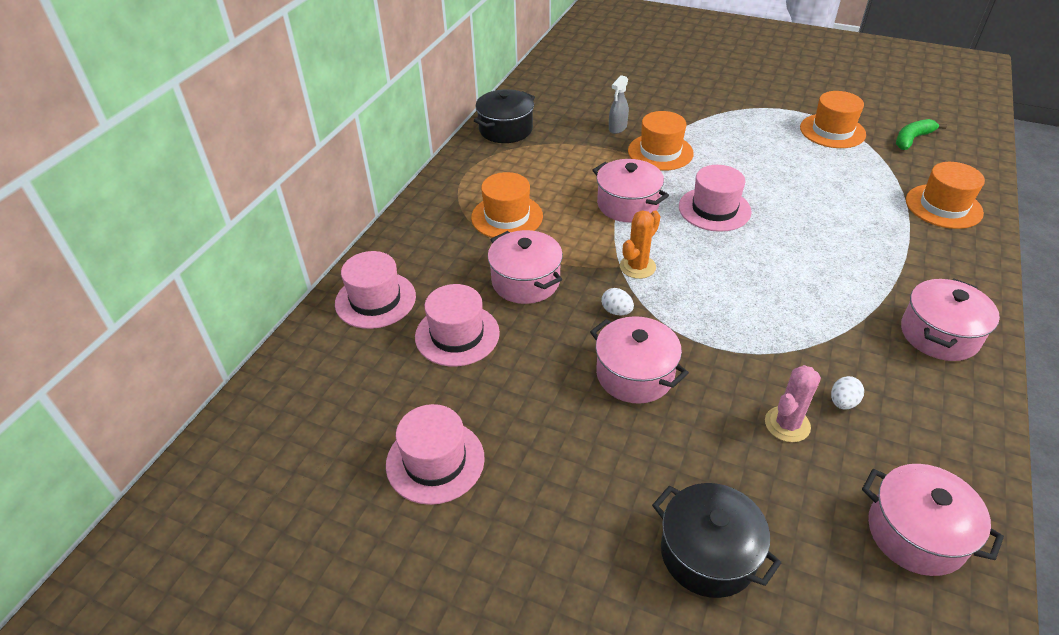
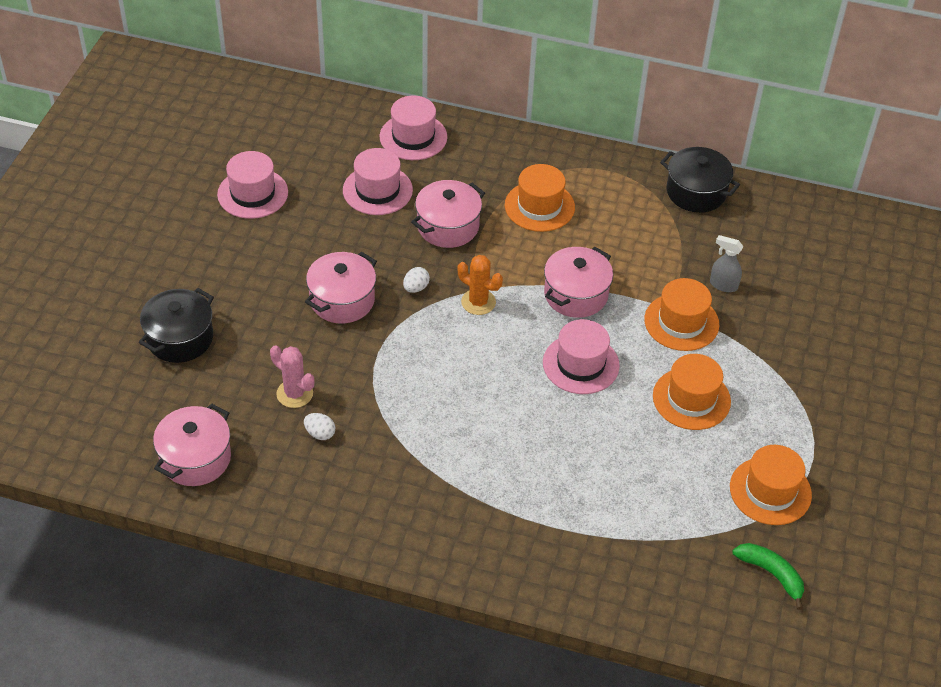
camera: 80 degrees right, 5 degrees up
pink pot [901,279,1000,361] -> none
orange hat [906,162,985,229] -> orange hat moved to [653,354,731,430]

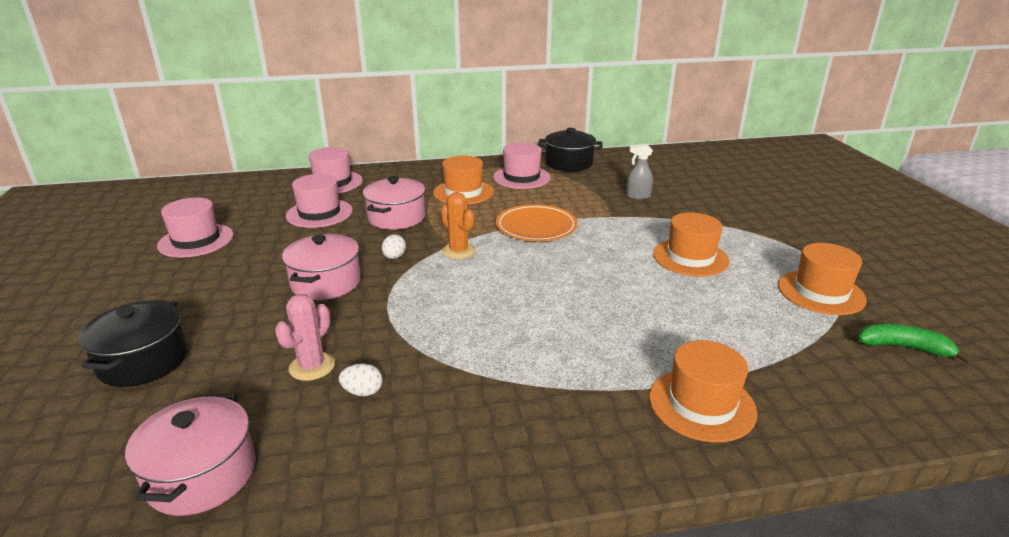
camera: 25 degrees left, 20 degrees down
pink cactus [270,345,315,408] -> pink cactus turned 75 degrees counterclockwise [275,294,335,381]
orange cactus [458,255,503,315] -> orange cactus turned 45 degrees clockwise [441,192,476,259]
pink hat [543,319,620,394] -> pink hat moved to [493,143,551,189]
pink pot [544,247,613,318] -> orange plate [496,204,578,241]
orange hat [644,278,719,351] -> orange hat moved to [649,340,757,442]

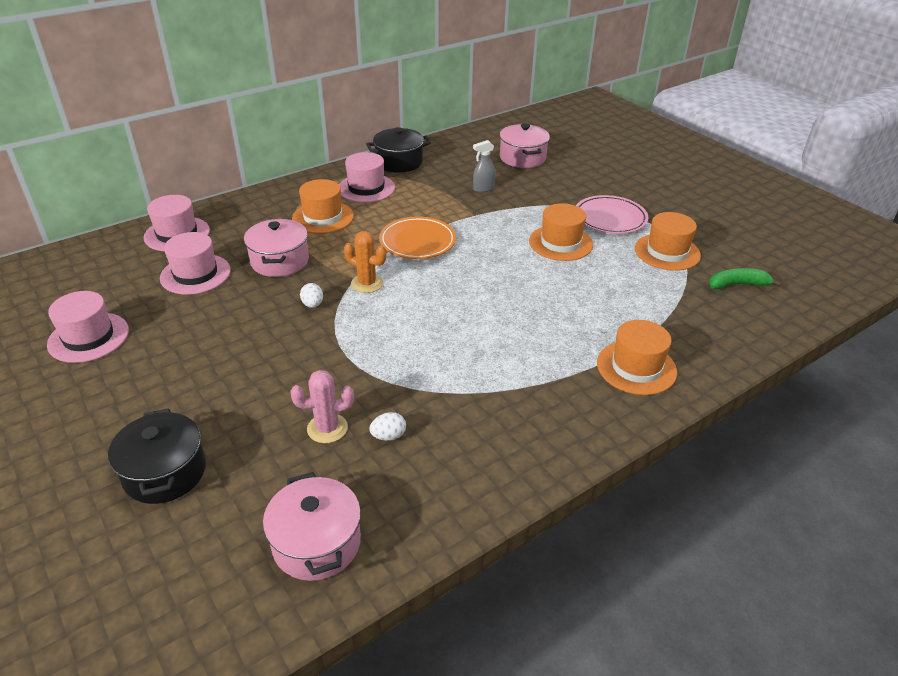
camera: 25 degrees left, 10 degrees up
pink cactus [275,294,335,381] -> pink cactus turned 75 degrees clockwise [290,370,354,443]
pink pot [282,234,361,300] -> pink pot moved to [500,123,550,168]
none -> pink plate [576,195,648,234]

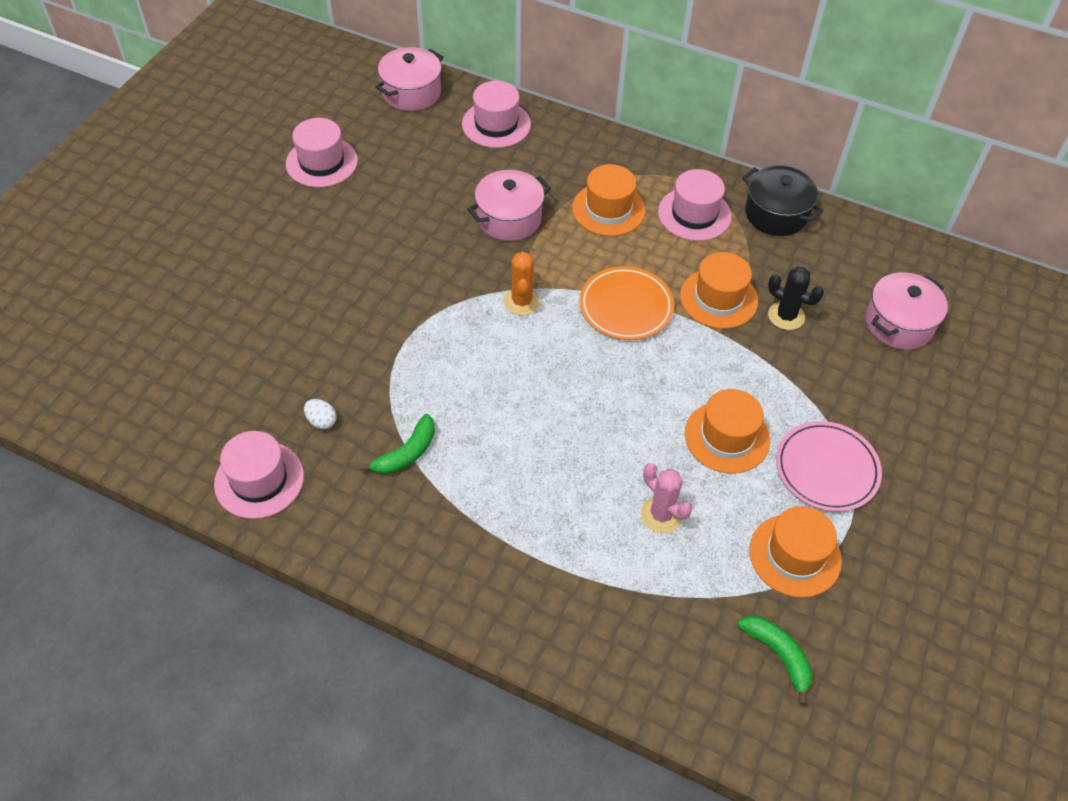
camera: 60 degrees right, 15 degrees up
black pot [108,408,206,504] -> none
pink hat [160,232,231,295] -> pink hat moved to [214,431,304,519]
pink pot [263,472,361,581] -> pink pot moved to [375,47,444,111]
pink cactus [290,370,354,443] -> pink cactus moved to [641,463,692,533]
white egg [300,283,323,308] -> none
grey spray bottle [473,140,496,192] -> black cactus [768,267,824,330]
orange hat [597,320,677,395] -> orange hat moved to [680,252,758,329]
none -> green banana [359,414,435,475]

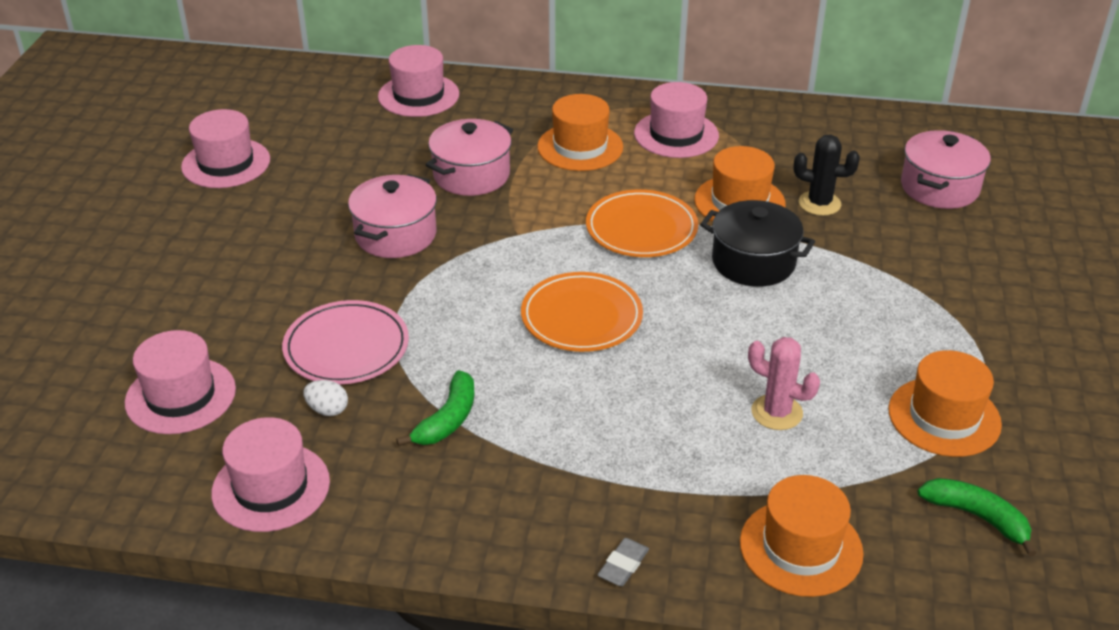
camera: 15 degrees left, 15 degrees down
pink pot [375,47,444,111] -> pink pot moved to [348,174,437,258]
orange cactus [504,251,540,316] -> none
orange hat [685,389,770,474] -> orange hat moved to [740,475,864,597]
black pot [742,165,823,236] -> black pot moved to [700,200,815,287]
pink plate [776,421,882,512] -> pink plate moved to [282,300,409,384]
none -> pink hat [125,330,236,434]
none -> orange plate [521,272,643,352]
none -> grey eraser [597,538,649,586]

